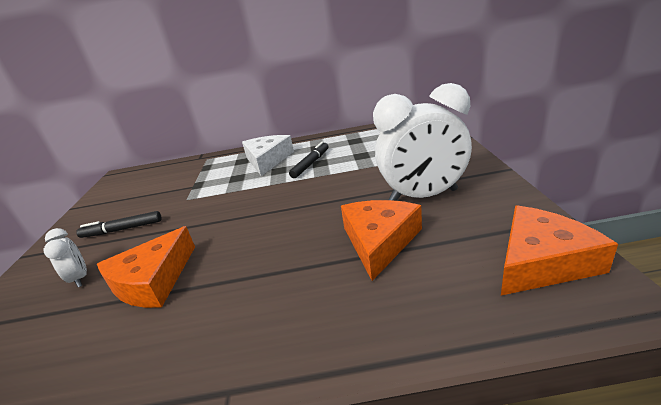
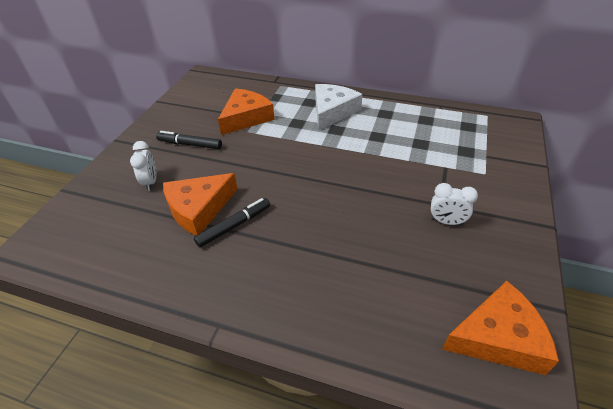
camera: 20 degrees right, 15 degrees up
black marker [289,141,328,178] -> black marker moved to [194,198,270,247]
orange cheese [341,200,422,281] -> orange cheese moved to [218,88,275,135]
white clock [373,83,472,201] -> white clock [431,183,478,225], size x0.46

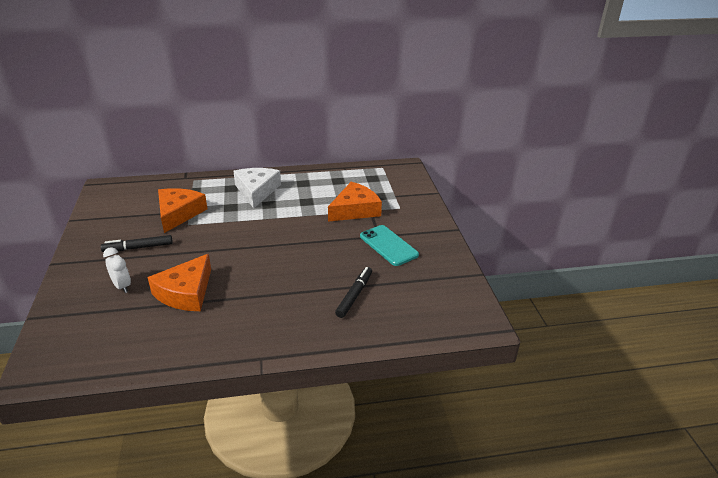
camera: 30 degrees left, 10 degrees down
black marker [194,198,270,247] -> black marker moved to [335,267,372,318]
white clock [431,183,478,225] -> turquoise phone [360,225,419,266]
orange cheese [442,281,559,375] -> orange cheese moved to [328,182,382,222]

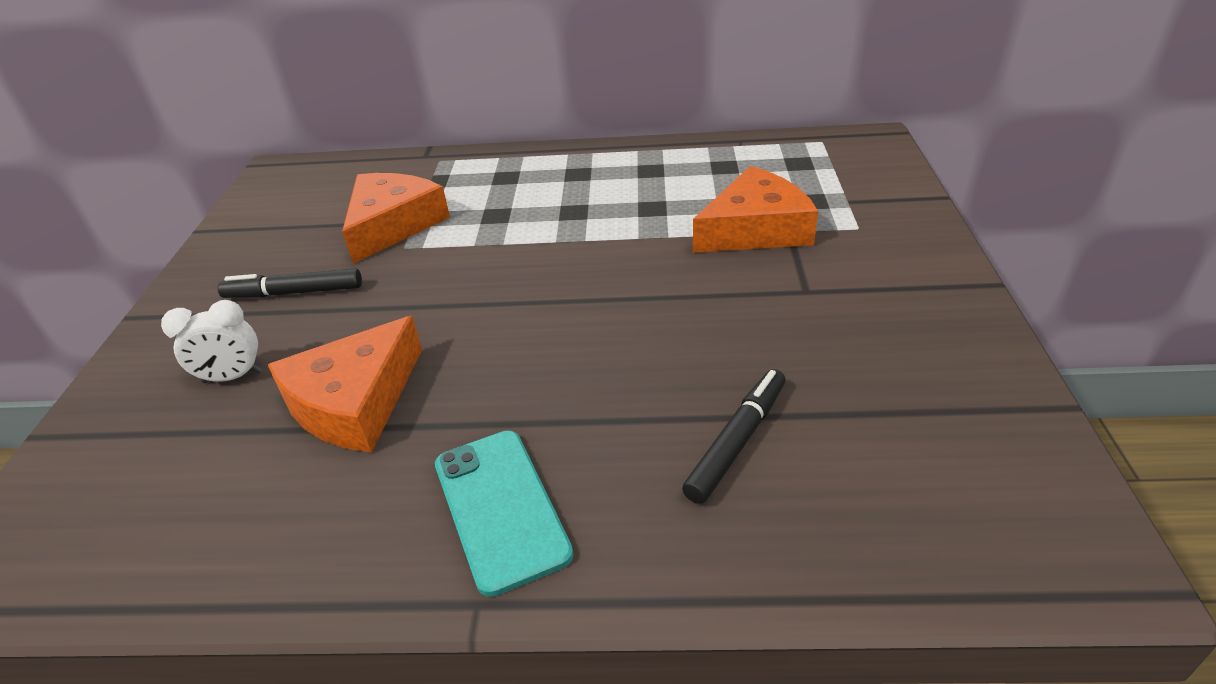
camera: 15 degrees right, 5 degrees up
white clock [103,247,131,293] -> white clock turned 105 degrees clockwise [161,300,262,383]
white cheese [233,168,281,208] -> none
turquoise phone [360,225,419,266] -> turquoise phone moved to [435,430,573,597]

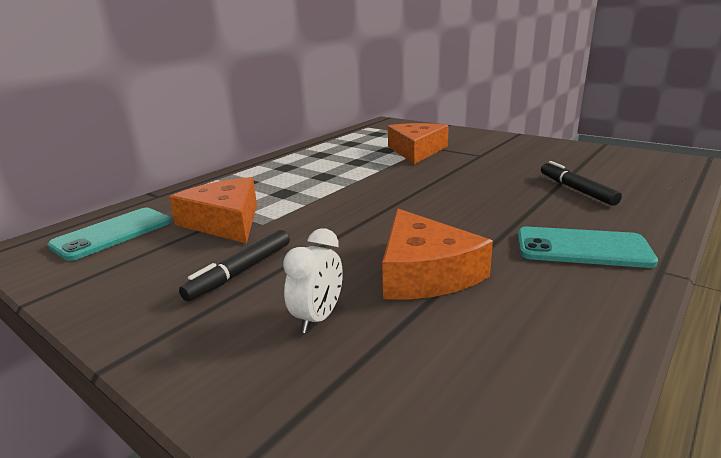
camera: 55 degrees left, 15 degrees down
none -> turquoise phone [48,208,171,261]

